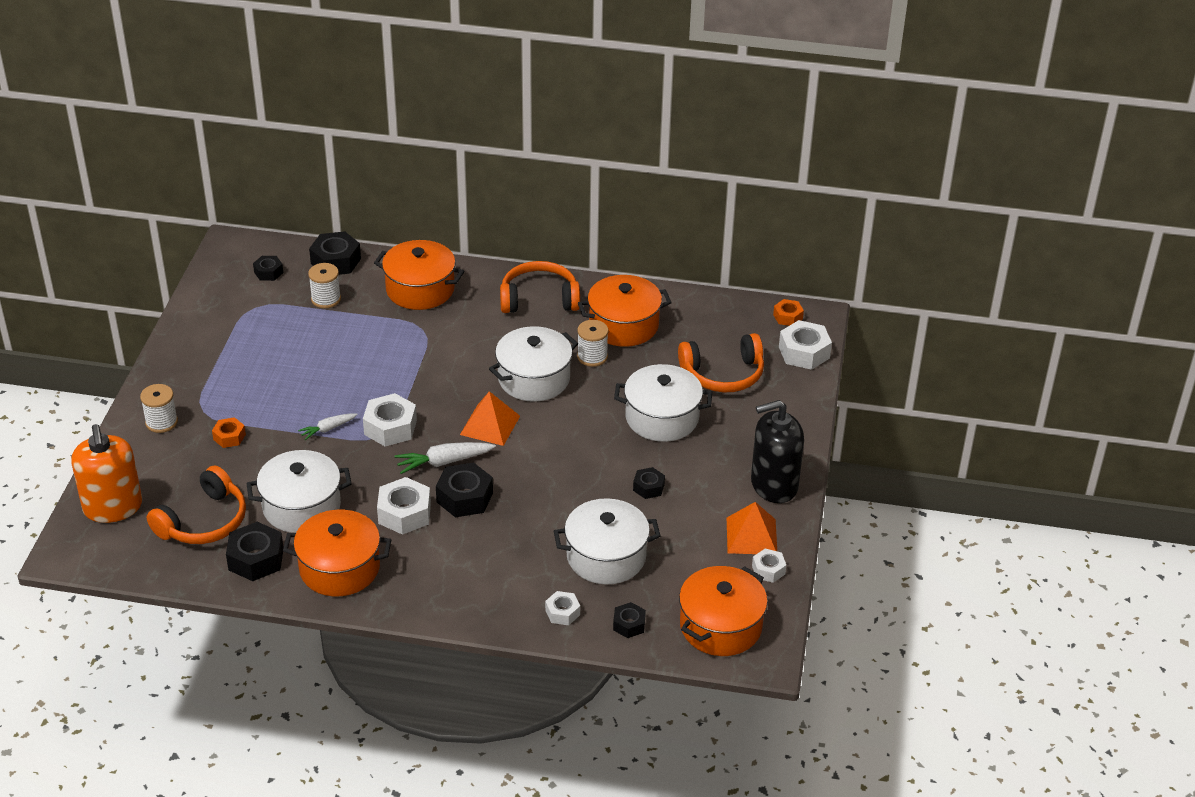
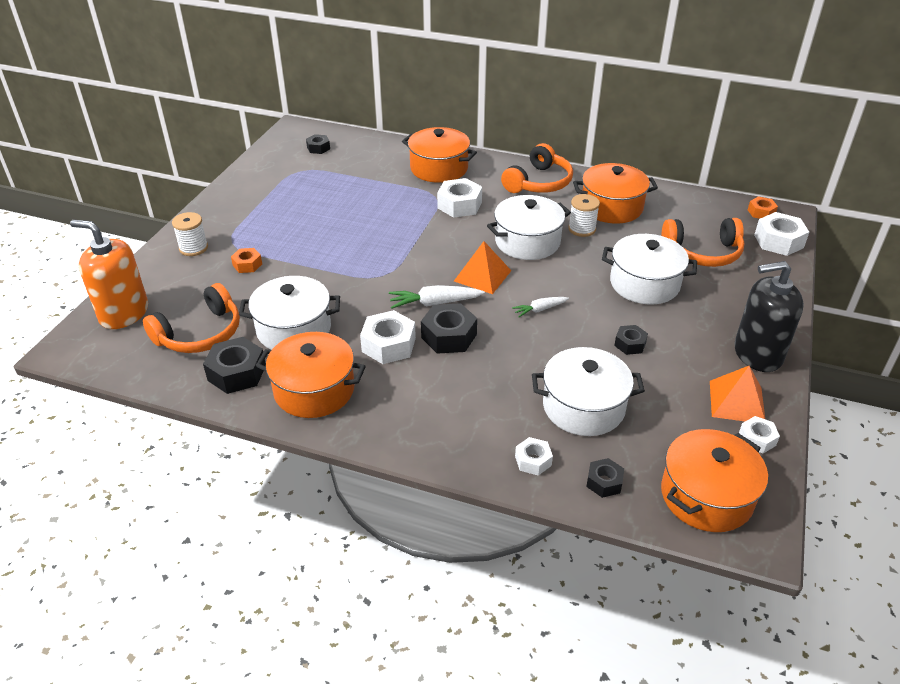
camera: 10 degrees right, 0 degrees up
orange soap dispenser [71,424,142,523] -> orange soap dispenser turned 120 degrees clockwise [70,220,148,329]
white carrot [298,413,358,440] -> white carrot moved to [512,297,569,317]
white spool [308,263,341,308] -> none
black nut [309,231,361,275] -> none
white nut [363,393,417,447] -> white nut moved to [437,178,482,218]
orange headphones [500,261,580,313] -> orange headphones turned 120 degrees clockwise [501,143,573,193]

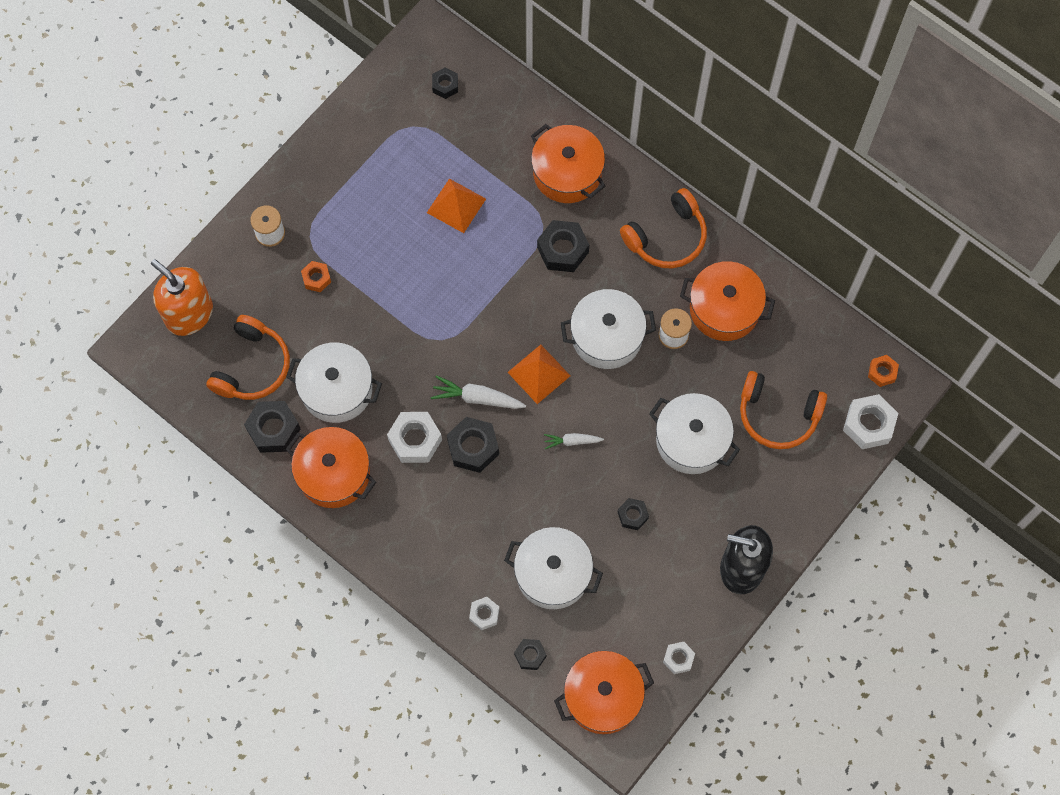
camera: 20 degrees right, 30 degrees up
orange headphones [143,283,240,353] -> orange headphones turned 45 degrees counterclockwise [206,315,290,400]
white nut [437,178,482,218] -> black nut [537,220,589,272]
orange pyramid [710,366,765,421] -> orange pyramid moved to [427,179,486,233]

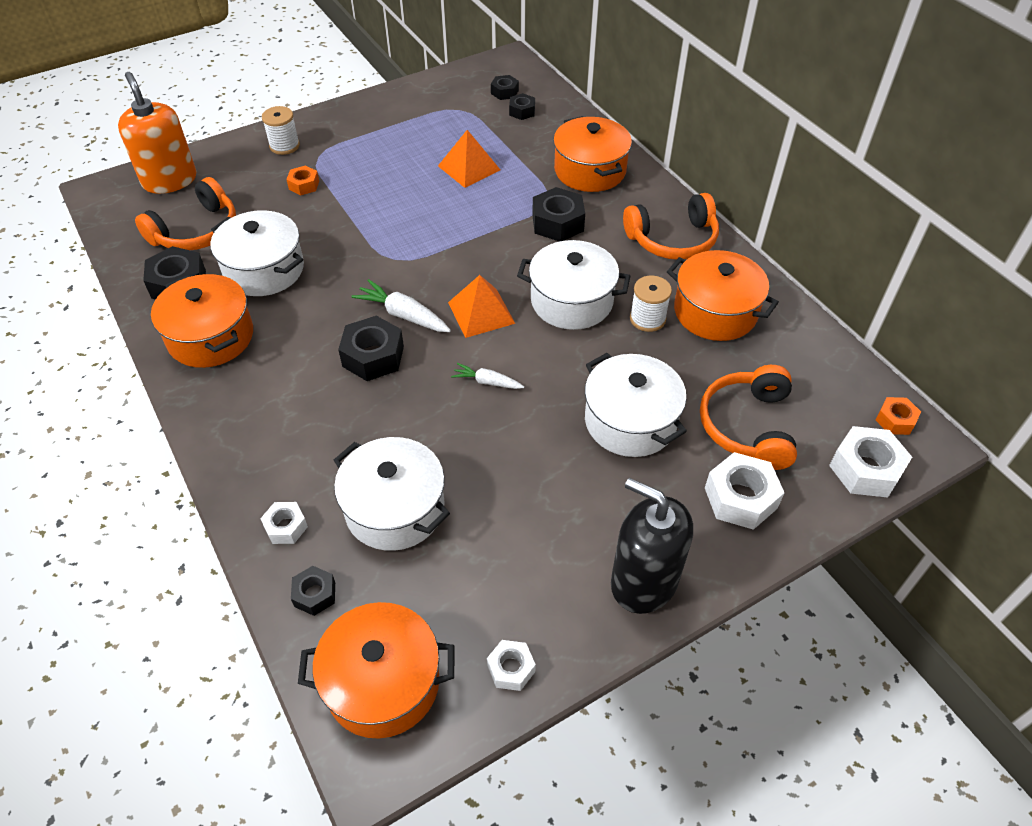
camera: 20 degrees right, 20 degrees down
white nut [387,412,442,463] -> white nut moved to [705,452,784,530]
black nut [618,498,649,530] -> black nut moved to [509,93,535,120]
orange headphones [740,371,827,449] -> orange headphones turned 60 degrees clockwise [700,365,797,470]

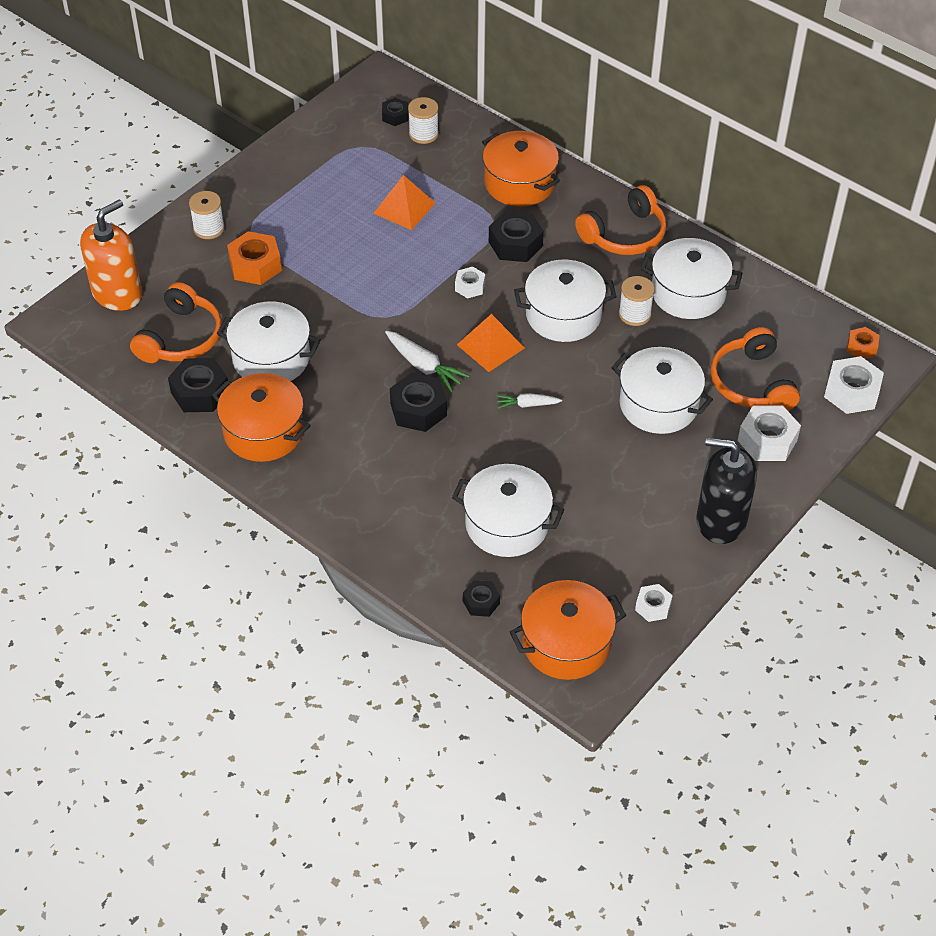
camera: 20 degrees left, 0 degrees up
orange soap dispenser [118,72,197,194] -> orange soap dispenser turned 90 degrees clockwise [80,200,142,311]
white nut [260,502,308,544] -> white nut moved to [455,267,485,299]
orange nut [286,166,319,195] -> orange nut [227,231,282,285], size x1.72
white carrot [351,279,451,332] -> white carrot turned 150 degrees counterclockwise [385,331,470,392]
black nut [509,93,535,120] -> white spool [408,97,439,144]
orange pot [667,250,779,341] -> white pot [641,238,743,319]

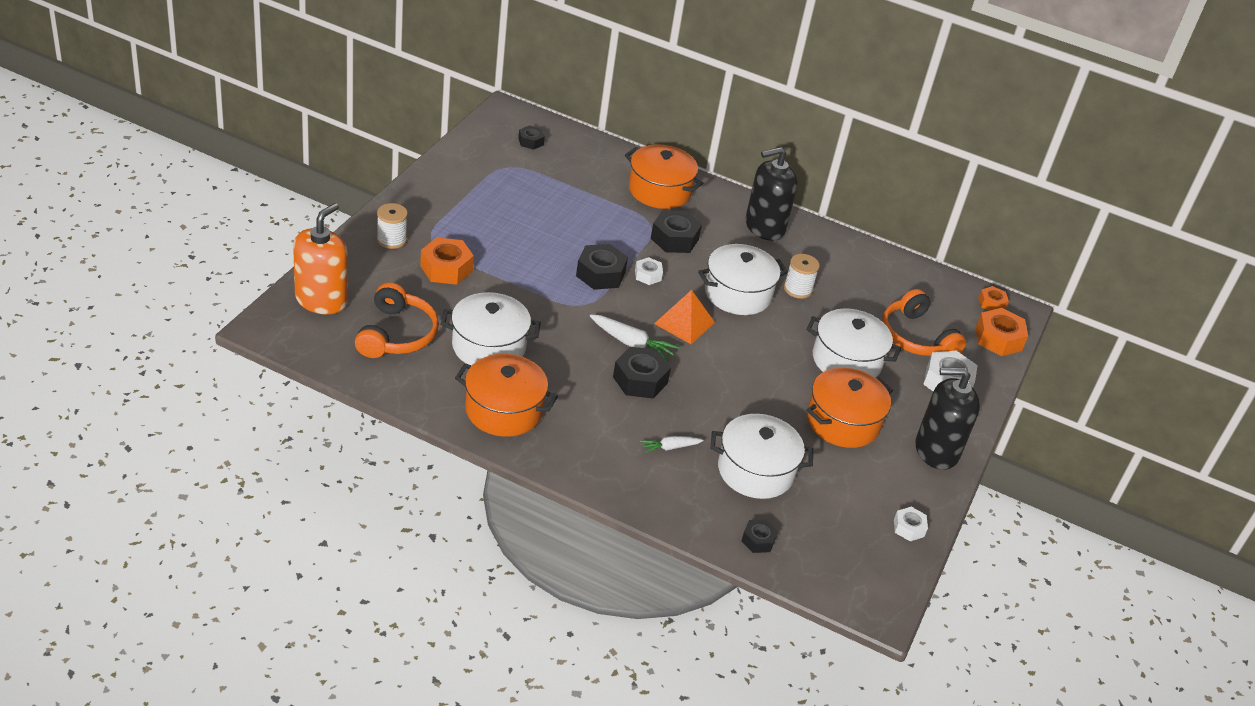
camera: 20 degrees left, 10 degrees down
black nut [168,358,228,412] -> black nut moved to [576,244,628,290]
orange pyramid [373,175,435,230] -> none
white spool [408,97,439,144] -> none
white carrot [496,393,562,409] -> white carrot moved to [640,436,703,453]
orange pot [510,580,626,680] -> orange pot moved to [806,368,893,448]
orange headphones [575,185,666,255] -> black soap dispenser [745,147,797,241]
white pot [641,238,743,319] -> none
white nut [824,356,884,414] -> orange nut [976,308,1028,356]

